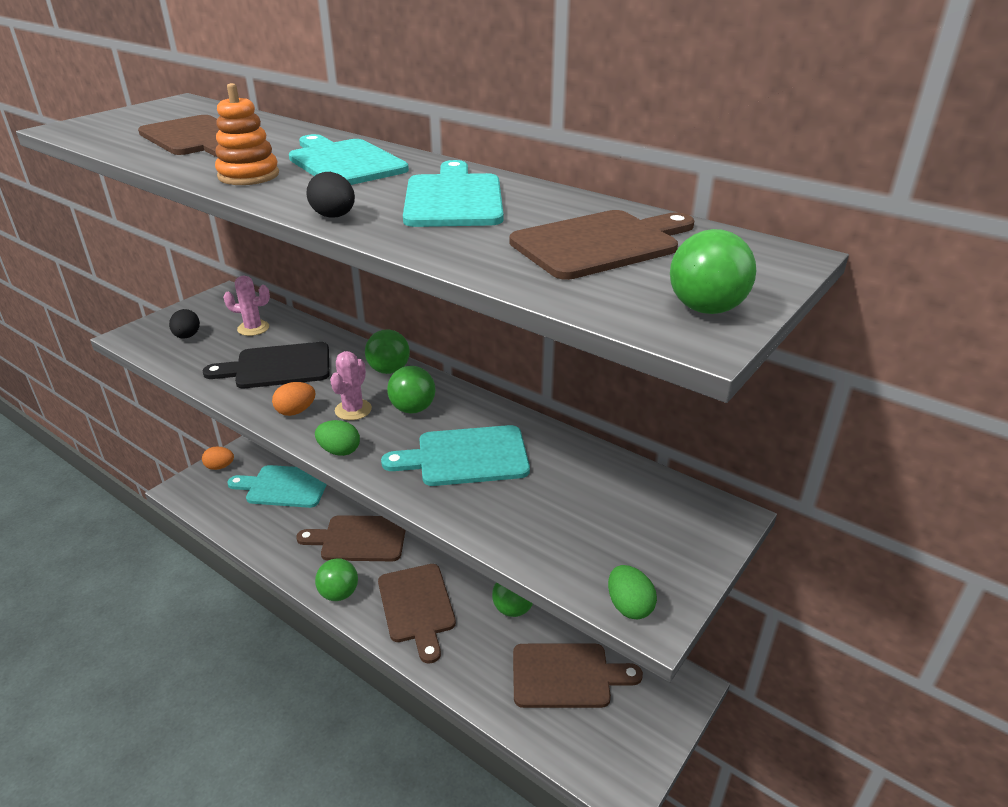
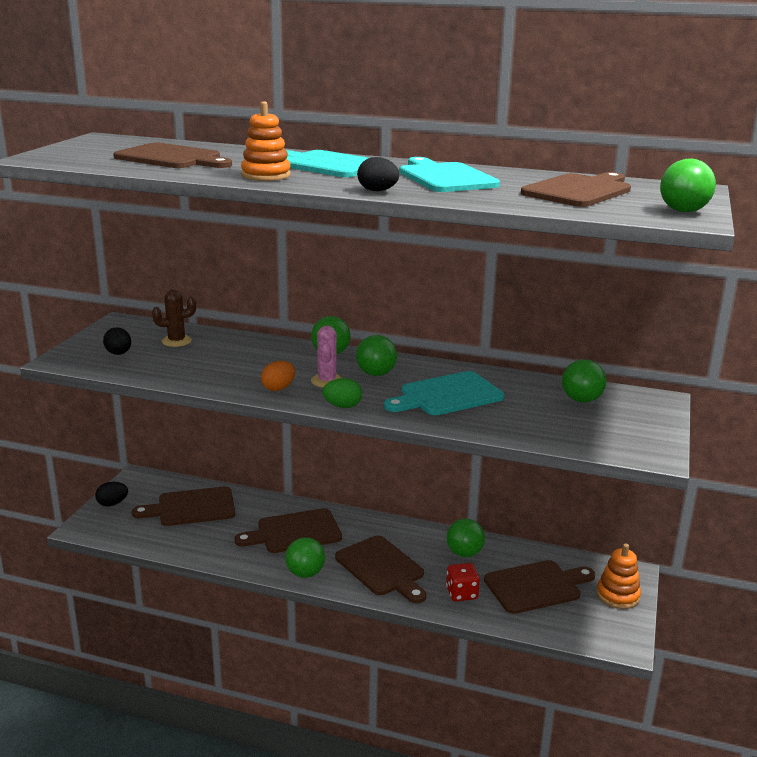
camera: 20 degrees left, 10 degrees down
orange egg [202,446,234,470] -> black egg [95,482,128,506]
black cutting board [203,342,330,388] -> none
pink cactus [223,276,270,336] -> brown cactus [152,290,196,347]
turquoise cutting board [227,465,327,508] -> brown cutting board [132,486,235,526]
green egg [608,565,657,619] -> none
none -> red dice [446,563,480,601]
none -> green ball [562,359,606,403]
none -> orange stacking toy [597,543,641,609]

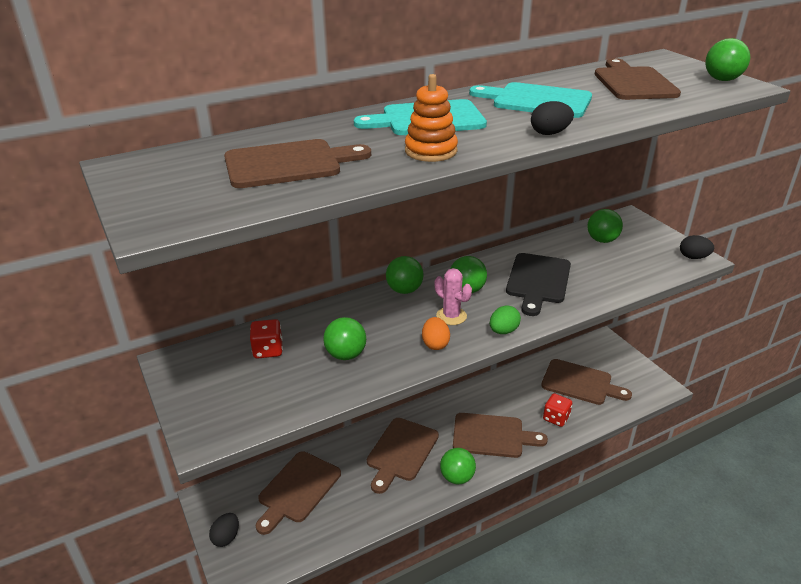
camera: 45 degrees left, 10 degrees up
black egg [103,328,131,355] -> black egg moved to [680,235,714,259]
brown cactus [152,290,196,347] -> red dice [250,319,283,359]
turquoise cutting board [384,371,504,415] -> black cutting board [506,253,571,316]
green ball [447,519,485,557] -> green ball moved to [323,317,366,360]
brown cutting board [484,560,595,614] -> brown cutting board turned 90 degrees clockwise [541,359,632,405]
orange stacking toy [597,543,641,609] -> none

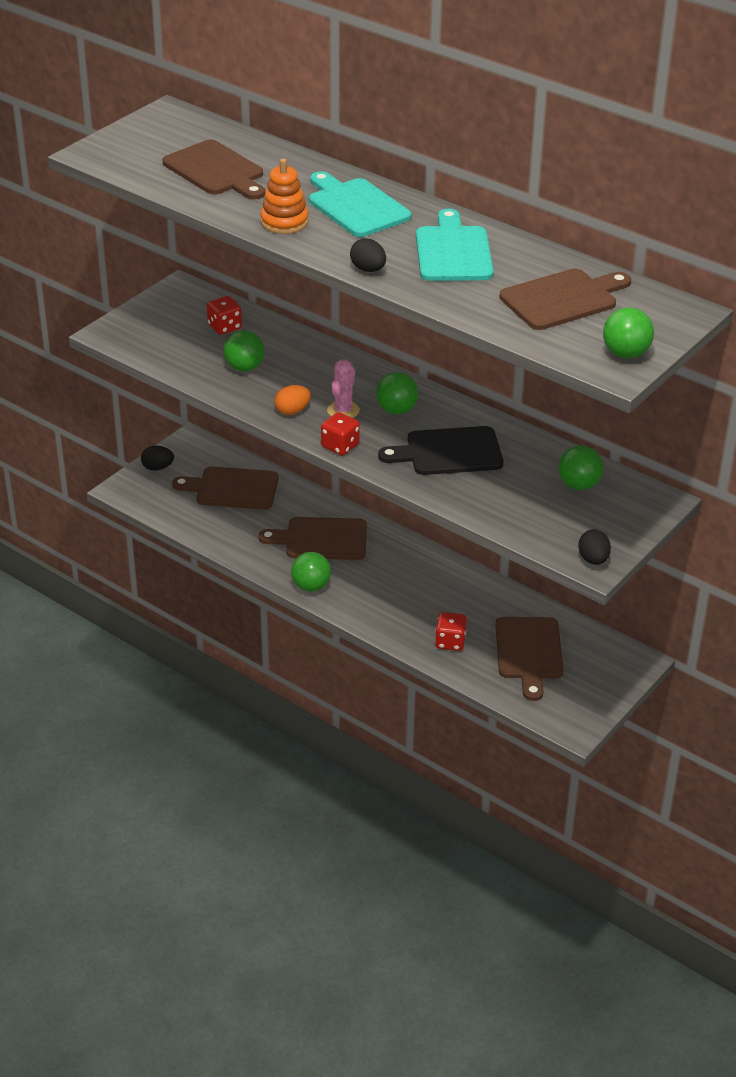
camera: 65 degrees right, 5 degrees up
green ball [386,256,424,294] -> none
brown cutting board [453,413,548,458] -> none
green egg [490,305,521,334] -> red dice [321,412,360,455]

